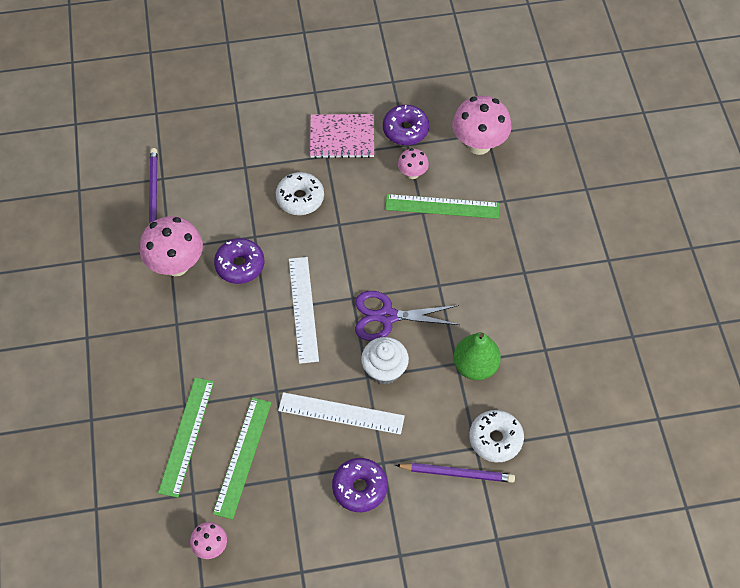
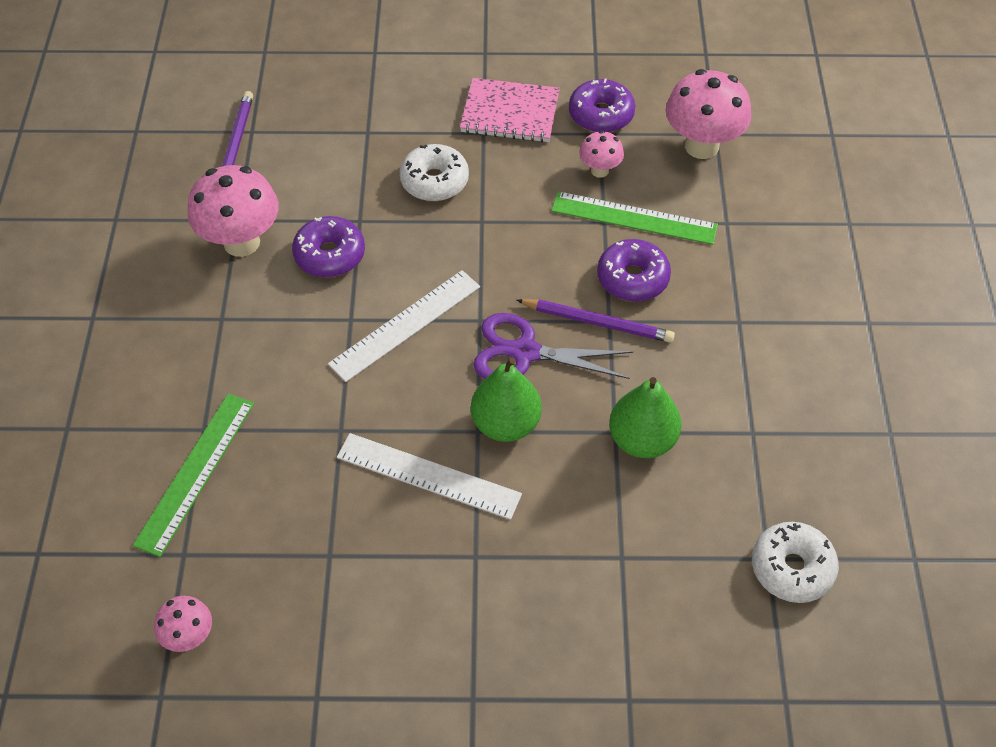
camera: 10 degrees right, 5 degrees down
green ruler [213,397,272,519] -> none
white ruler [289,257,319,364] -> white ruler turned 45 degrees clockwise [328,270,480,382]
purple donut [332,458,388,512] -> purple donut moved to [597,239,671,302]
white cupcake [361,337,409,384] -> green pear [471,358,542,442]
purple pencil [395,463,515,483] -> purple pencil moved to [517,299,675,343]
white donut [469,410,524,462] -> white donut moved to [752,522,839,603]

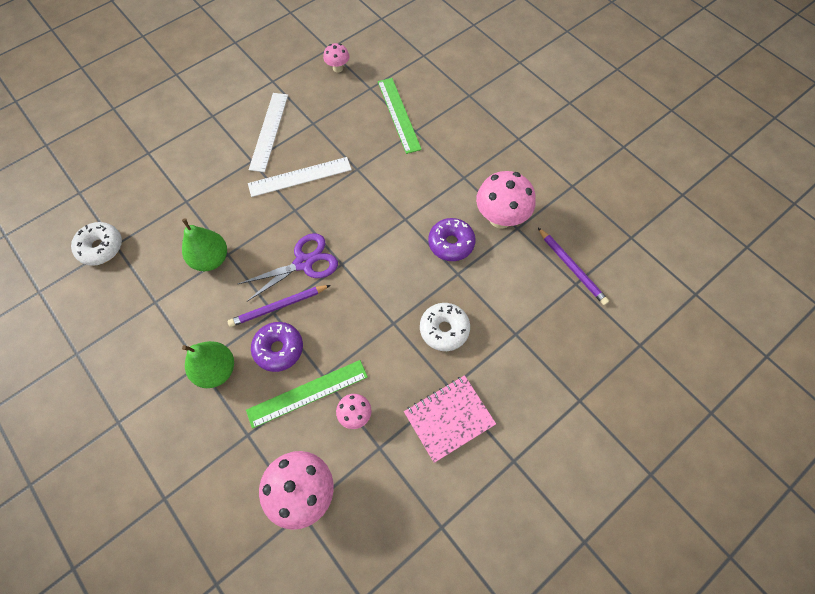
camera: 140 degrees right, 10 degrees up
white ruler [328,270,480,382] -> white ruler moved to [249,93,288,172]
green pear [471,358,542,442] -> green pear moved to [182,341,234,388]
purple donut [569,79,635,133] -> none

